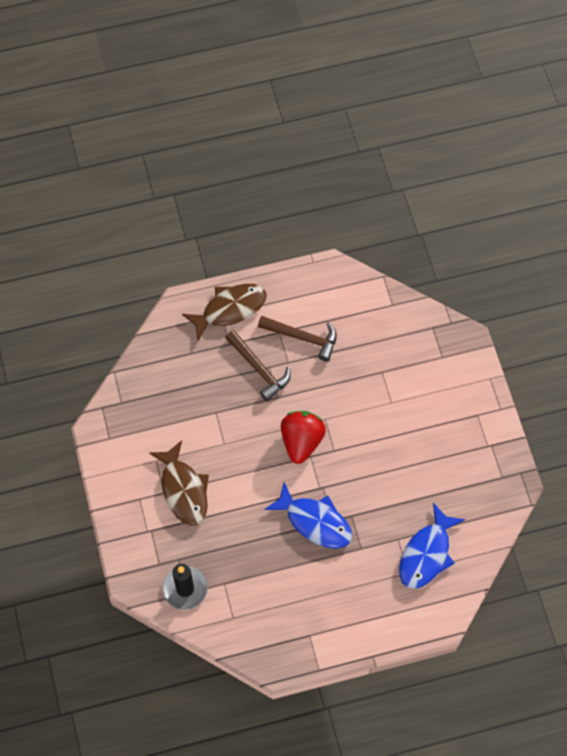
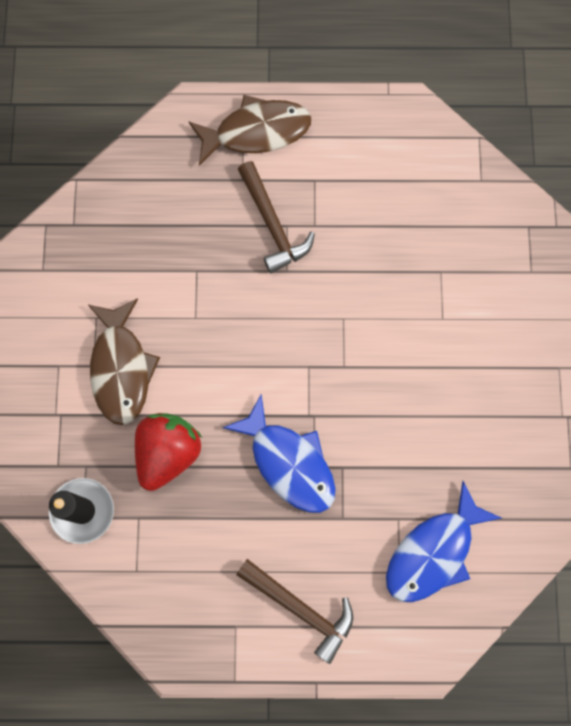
camera: 15 degrees right, 10 degrees up
brown hammer [258,316,337,362] -> brown hammer moved to [236,559,353,664]
red strawberry [281,411,326,464] -> red strawberry moved to [135,413,202,491]

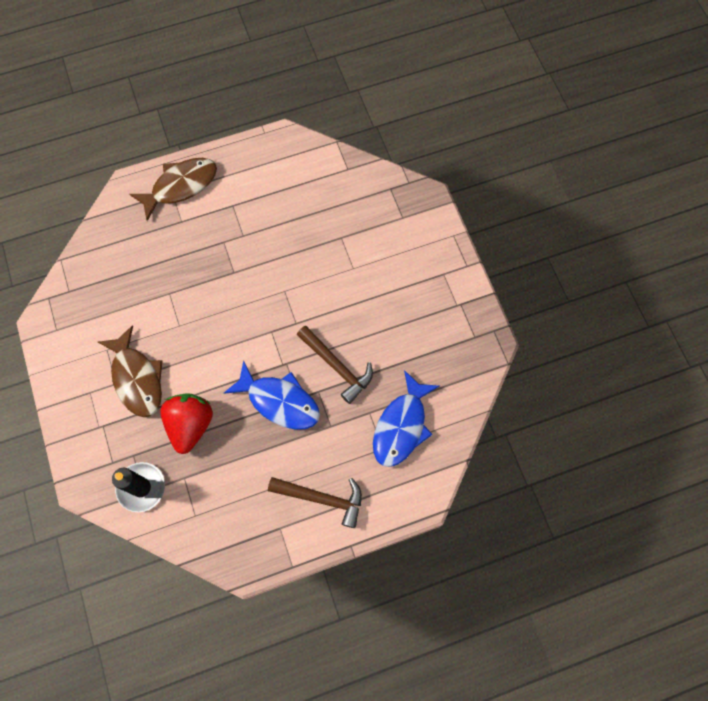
camera: 20 degrees left, 5 degrees down
brown hammer [238,161,315,273] -> brown hammer moved to [297,326,373,404]

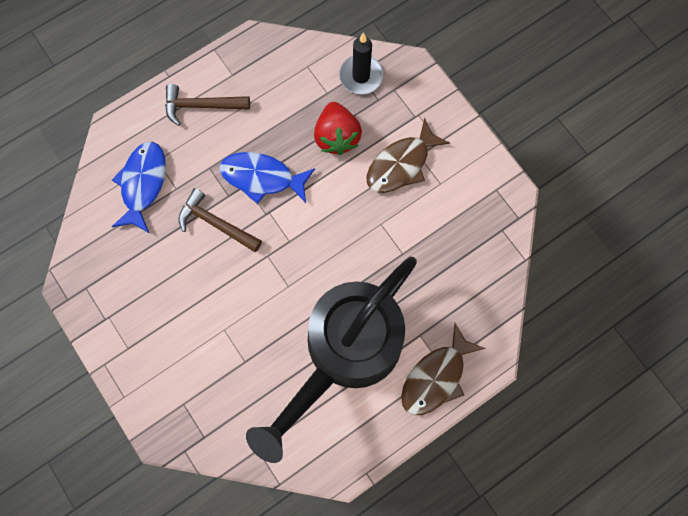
camera: 165 degrees right, 5 degrees up
brown fish [98,325,163,417] -> brown fish turned 90 degrees counterclockwise [367,118,450,193]
none -> black watering can [246,257,417,463]

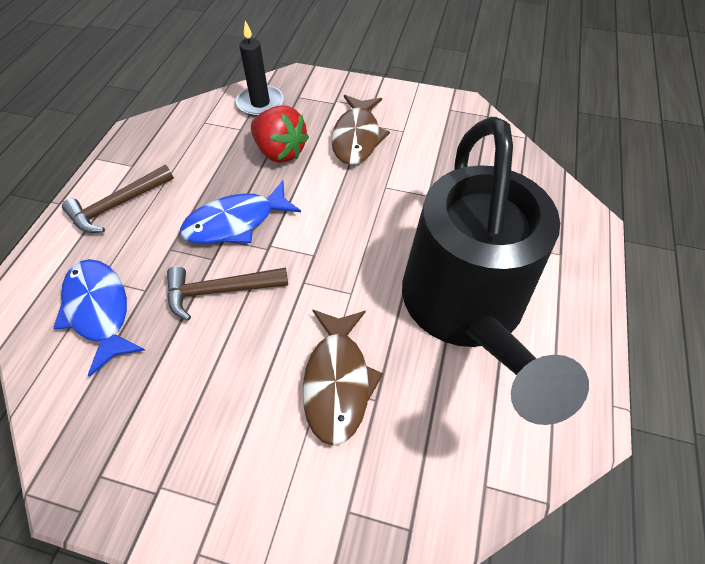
camera: 40 degrees left, 20 degrees down
brown fish [401,323,486,415] -> brown fish moved to [303,310,383,446]

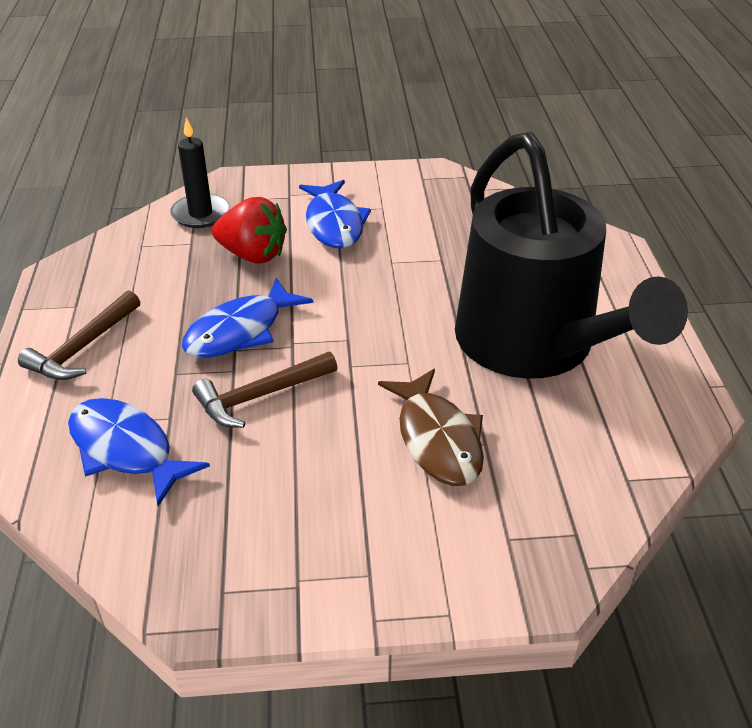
camera: 20 degrees left, 15 degrees down
brown fish [331,95,390,165] -> blue fish [299,180,371,248]

